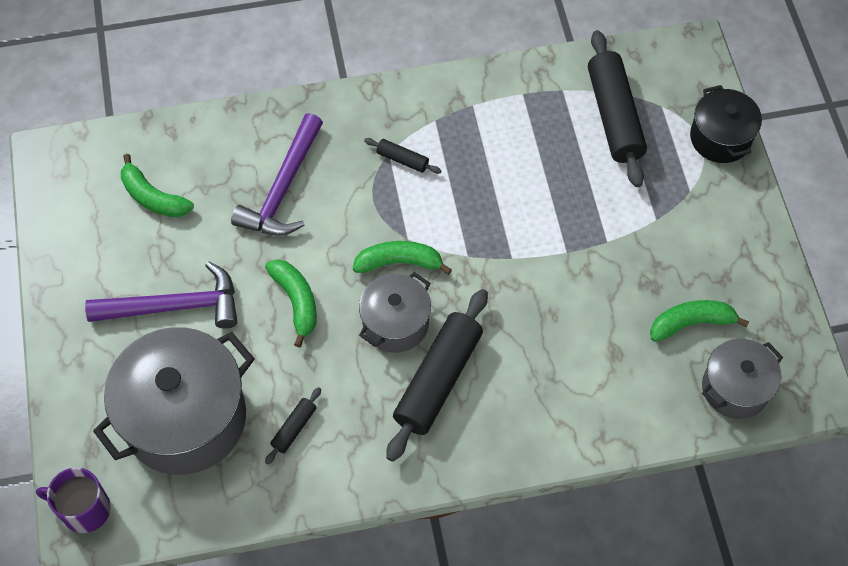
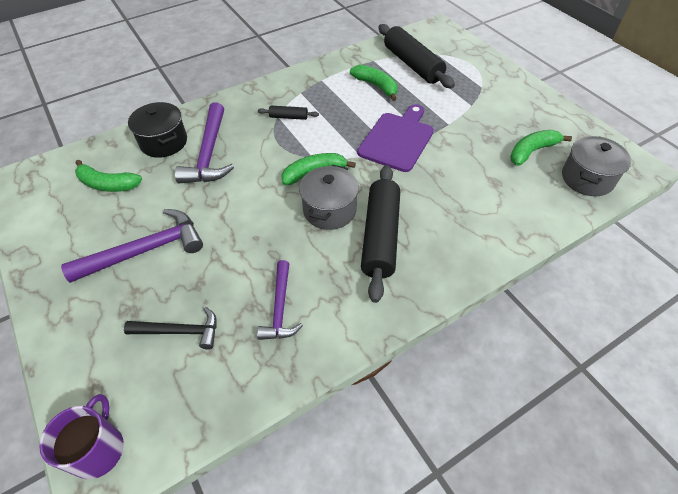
camera: 20 degrees left, 10 degrees down
purple mug [36,467,111,533] -> purple mug turned 105 degrees clockwise [39,394,124,479]
grey pot [93,327,255,475] -> black hammer [124,307,217,350]
green banana [265,259,317,347] -> green banana moved to [350,65,398,101]
black rolling pin [265,387,321,464] -> purple hammer [257,260,303,340]
black pot [690,85,762,163] -> black pot moved to [128,102,187,158]
none -> purple cutting board [357,104,434,172]

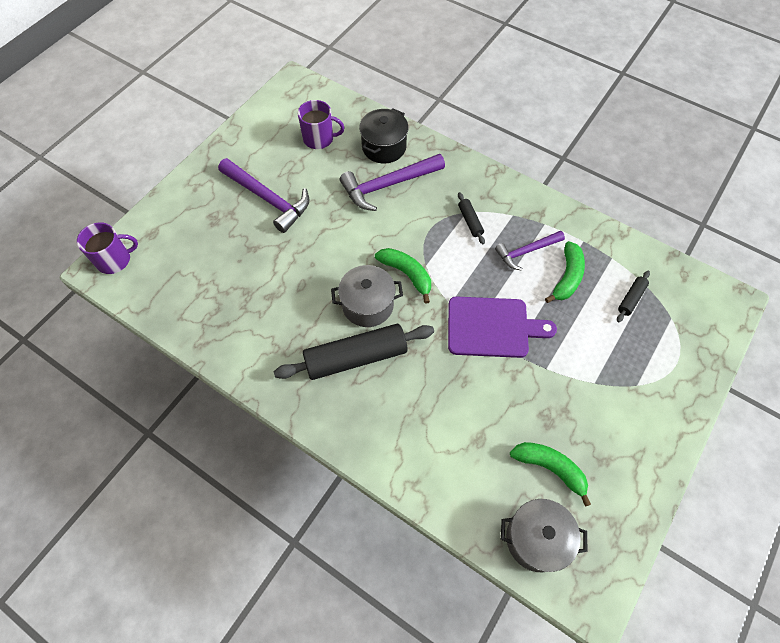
camera: 65 degrees right, 10 degrees up
green banana [75,160,142,192] -> purple mug [298,100,344,149]
black hammer [124,307,217,350] -> none
purple hammer [257,260,303,340] -> purple hammer moved to [495,231,565,271]
black rolling pin [378,24,455,88] -> black rolling pin [617,271,650,322], size x0.45

